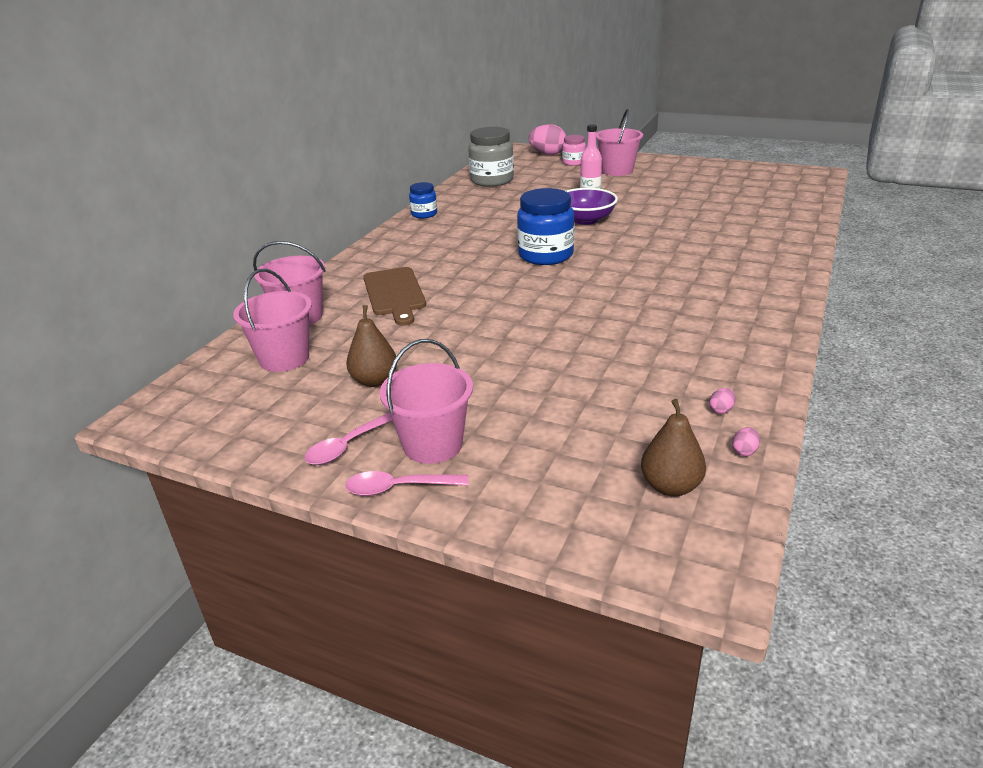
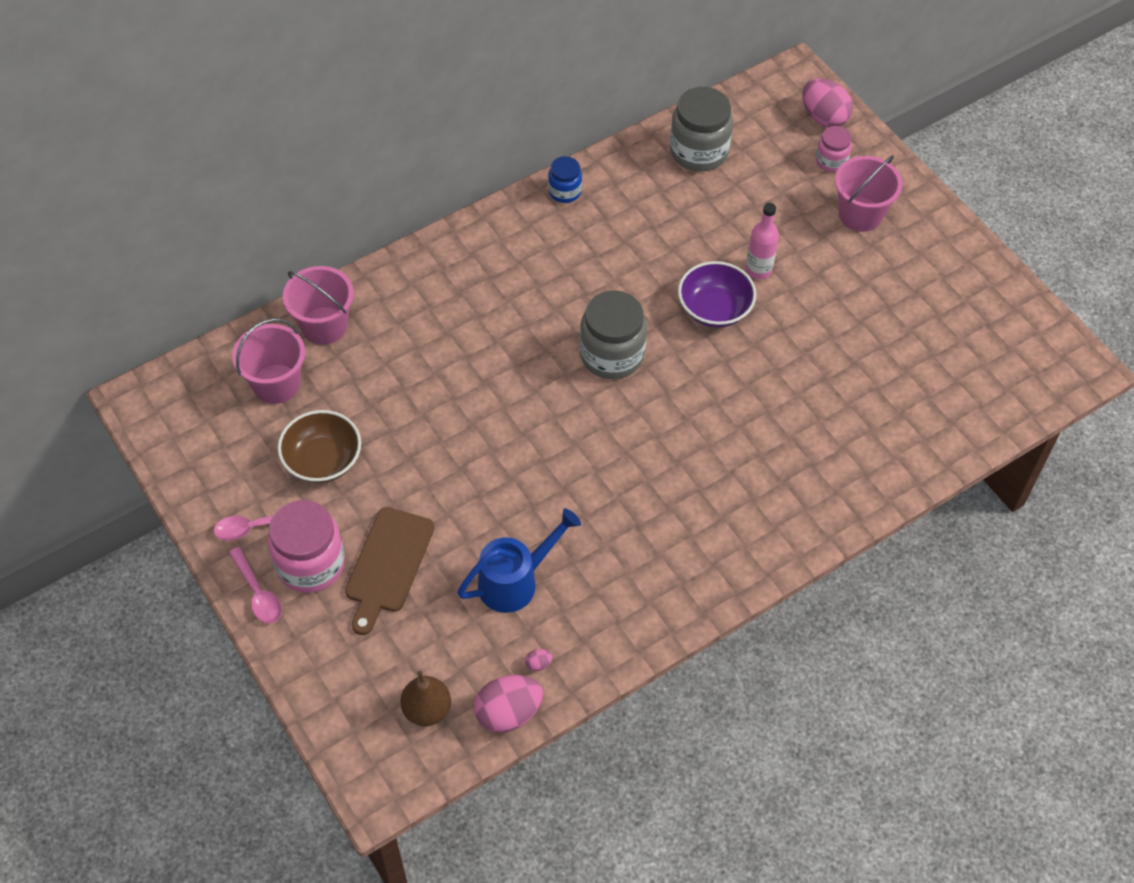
camera: 30 degrees right, 25 degrees up
pink spoon [345,471,468,496] -> pink spoon turned 150 degrees counterclockwise [228,547,282,623]
brown pear [346,305,397,387] -> brown bowl [278,410,361,483]
brown cutting board [363,267,426,326] -> brown cutting board moved to [345,507,435,635]
pink bucket [380,339,473,464] -> pink jar [268,500,345,593]
blue jar [517,188,574,265] -> grey jar [580,290,647,379]
pink egg [732,427,760,456] -> pink egg [474,675,543,733], size x2.46
none -> blue watering can [457,508,581,613]

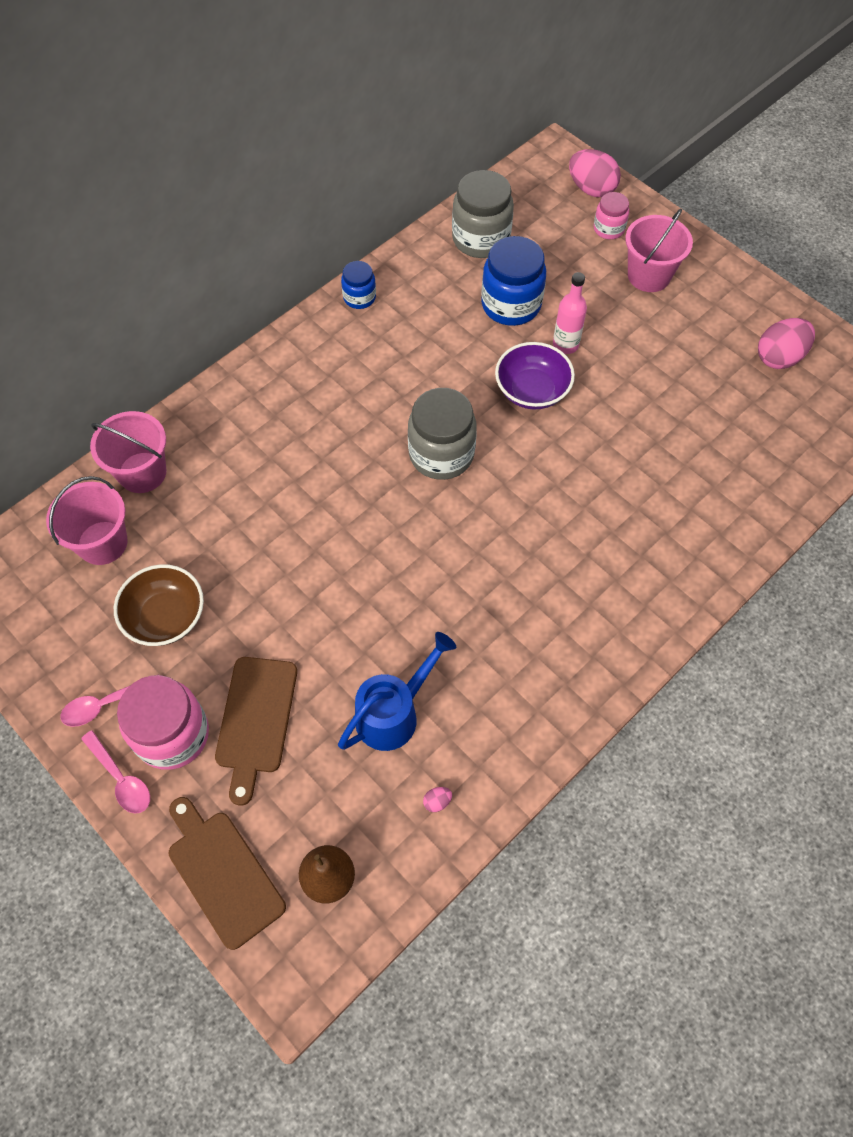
camera: 10 degrees left, 5 degrees up
pink egg [474,675,543,733] -> pink egg moved to [758,318,815,369]
none -> brown cutting board [169,797,286,950]
none -> blue jar [481,236,546,326]

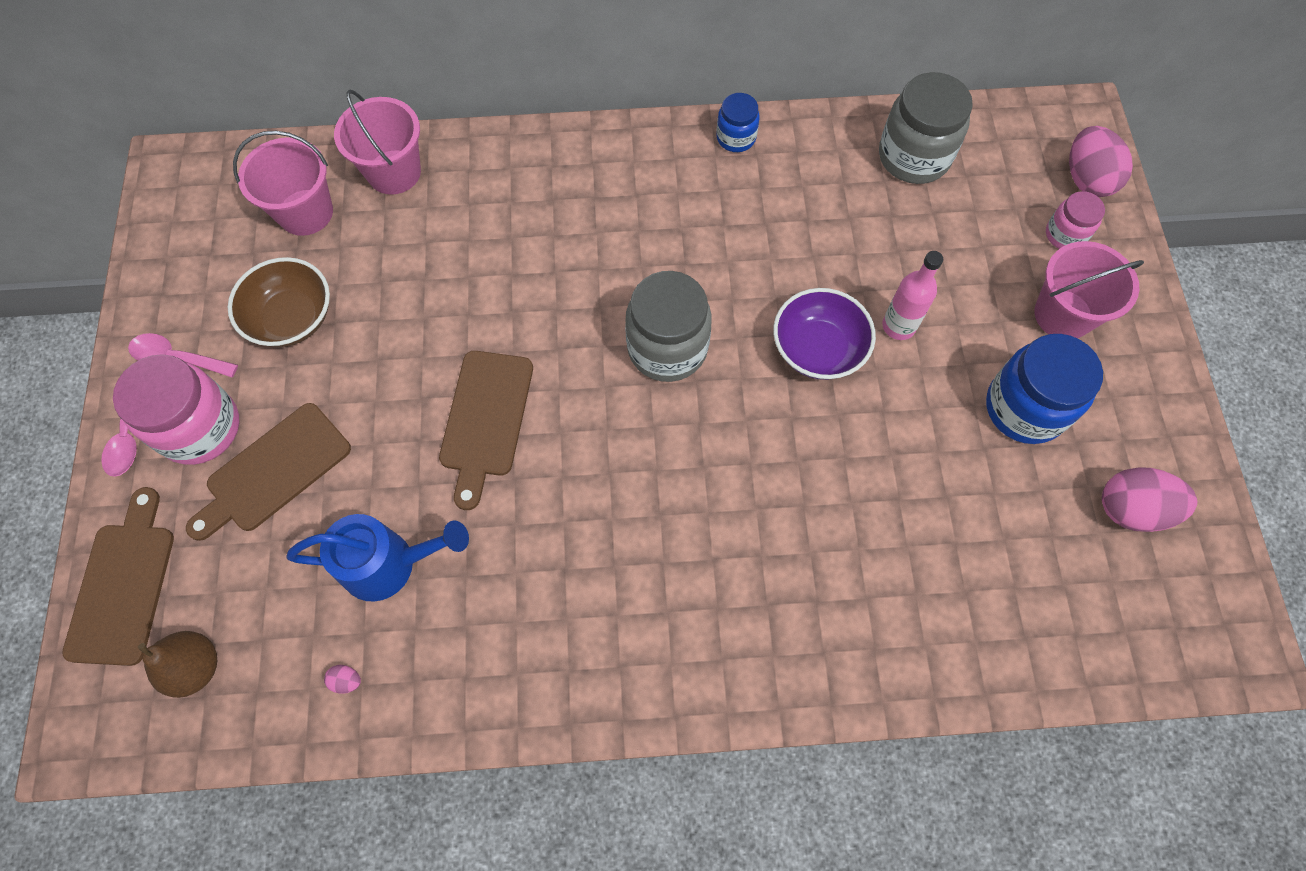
camera: 40 degrees right, 5 degrees up
blue jar [481,236,546,326] -> blue jar moved to [986,334,1103,444]
none -> brown cutting board [439,351,533,510]

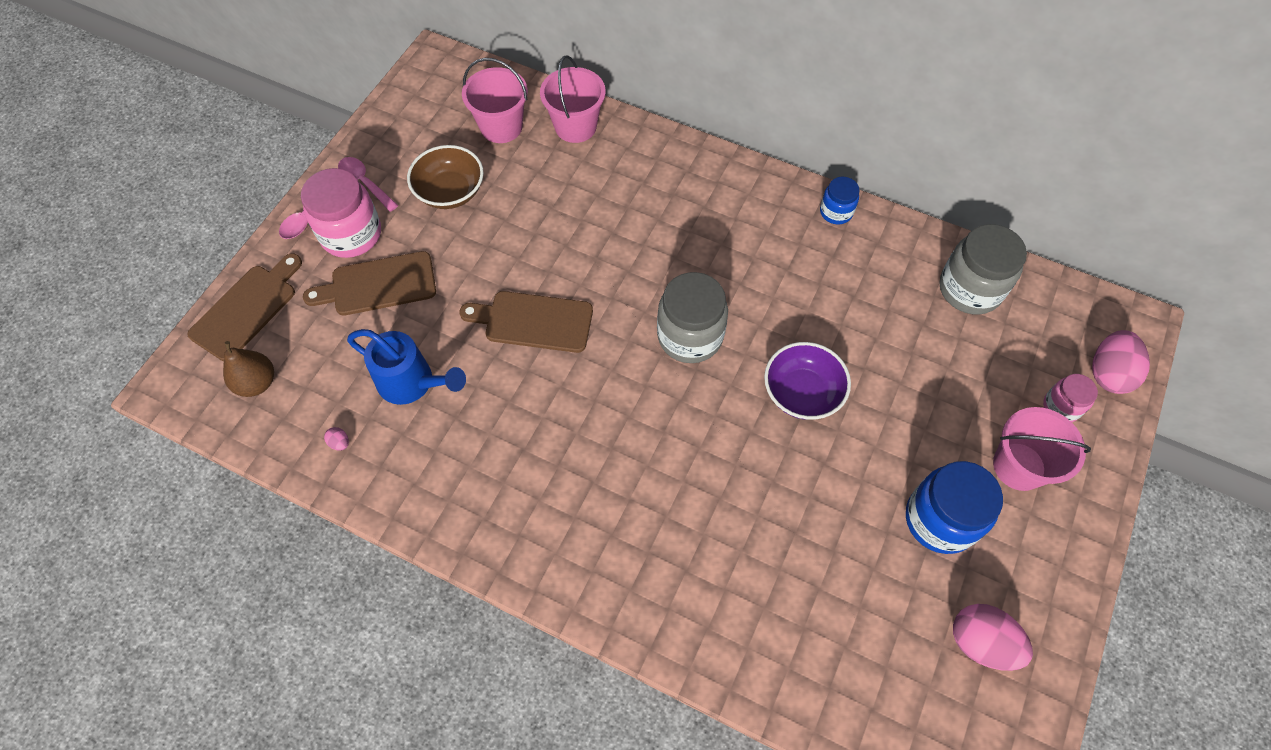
camera: 30 degrees right, 5 degrees down
brown cutting board [439,351,533,510] -> brown cutting board turned 60 degrees clockwise [459,291,593,353]
pink bottle [882,251,943,340] -> none

